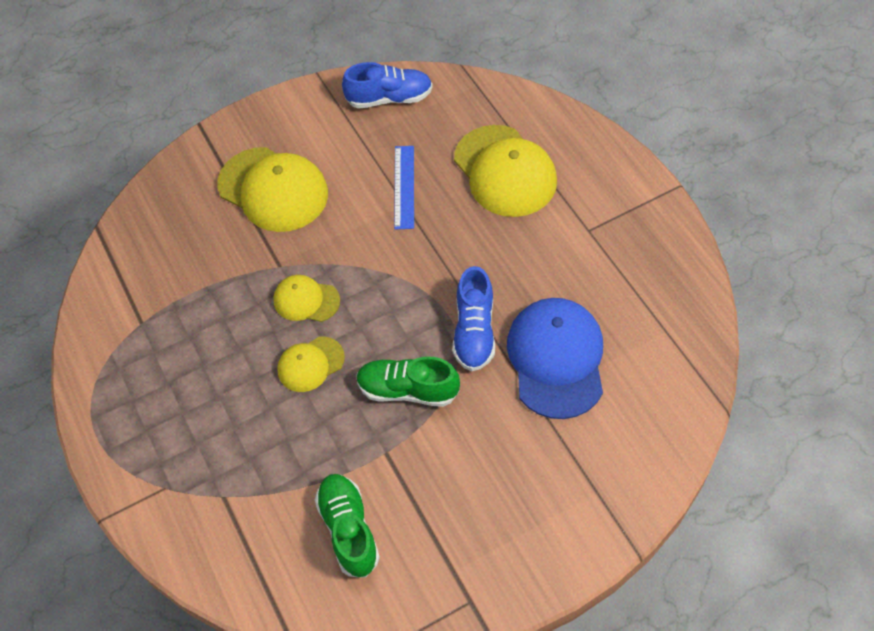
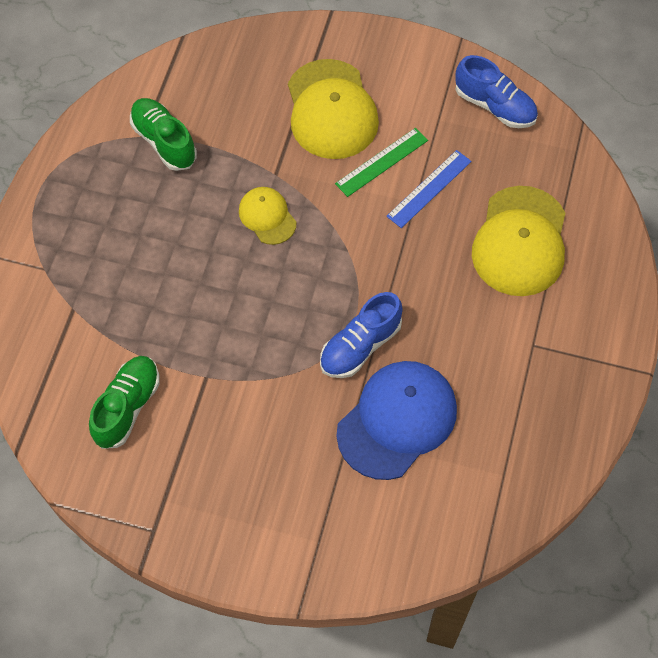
camera: 40 degrees right, 5 degrees up
yellow cap [277,336,345,392] -> none
green shoe [356,357,460,407] -> green shoe moved to [130,98,197,171]
none -> green ruler [335,128,428,197]

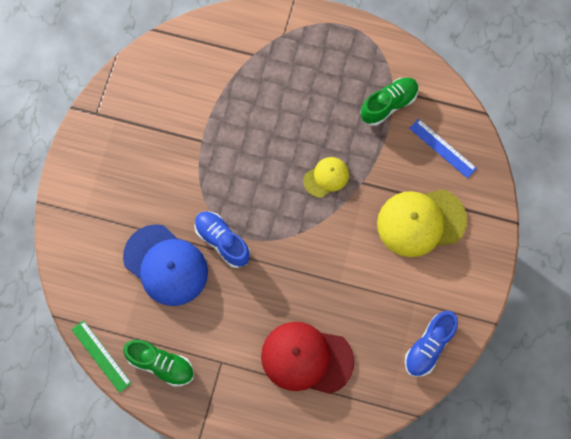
camera: 90 degrees right, 10 degrees up
green shoe [89,356,160,449] -> green shoe moved to [123,340,194,387]
green ruler [335,128,428,197] -> green ruler moved to [71,320,132,393]
blue ruler [386,150,472,228] -> blue ruler moved to [409,119,477,178]
yellow cap [472,186,565,296] -> red cap [261,322,354,394]

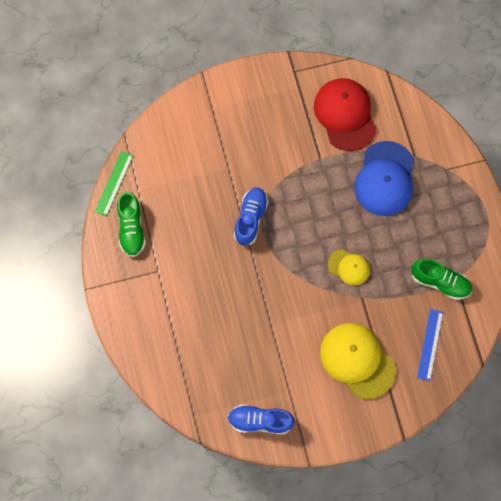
camera: 60 degrees right, 0 degrees up
blue cap [123,224,208,306] -> blue cap moved to [354,141,414,216]
red cap [261,322,354,394] -> red cap moved to [314,78,377,151]

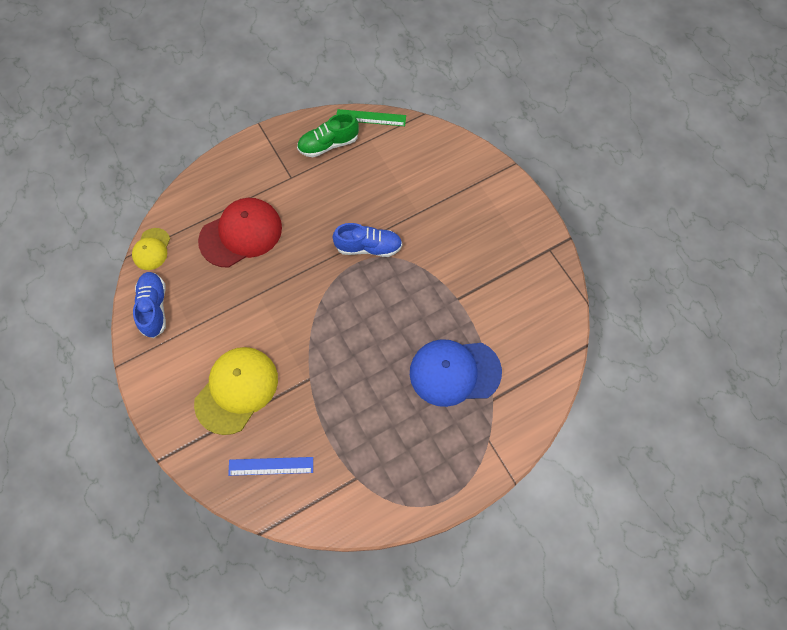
camera: 75 degrees right, 5 degrees down
red cap [314,78,377,151] -> red cap moved to [198,198,282,268]
yellow cap [328,249,370,286] -> yellow cap moved to [132,228,170,270]
green shoe [411,259,472,300] -> none

